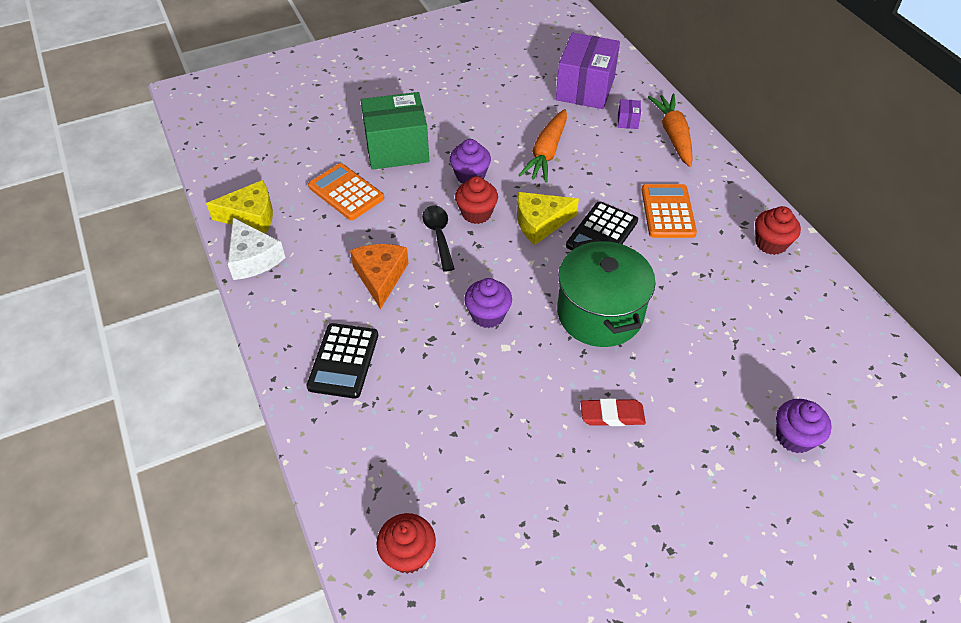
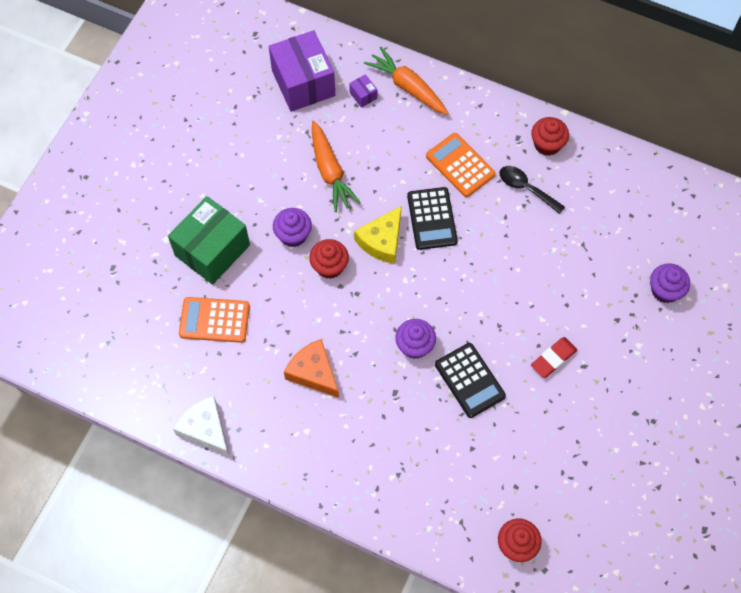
camera: 40 degrees left, 15 degrees up
yellow cheese [206,180,273,234] -> none
white cheese [228,218,286,280] -> white cheese turned 150 degrees counterclockwise [173,396,230,457]
black calculator [307,323,378,399] -> black calculator moved to [435,343,506,418]
black spoon [422,205,455,272] -> black spoon moved to [500,166,565,214]
green pot [557,238,655,347] -> none

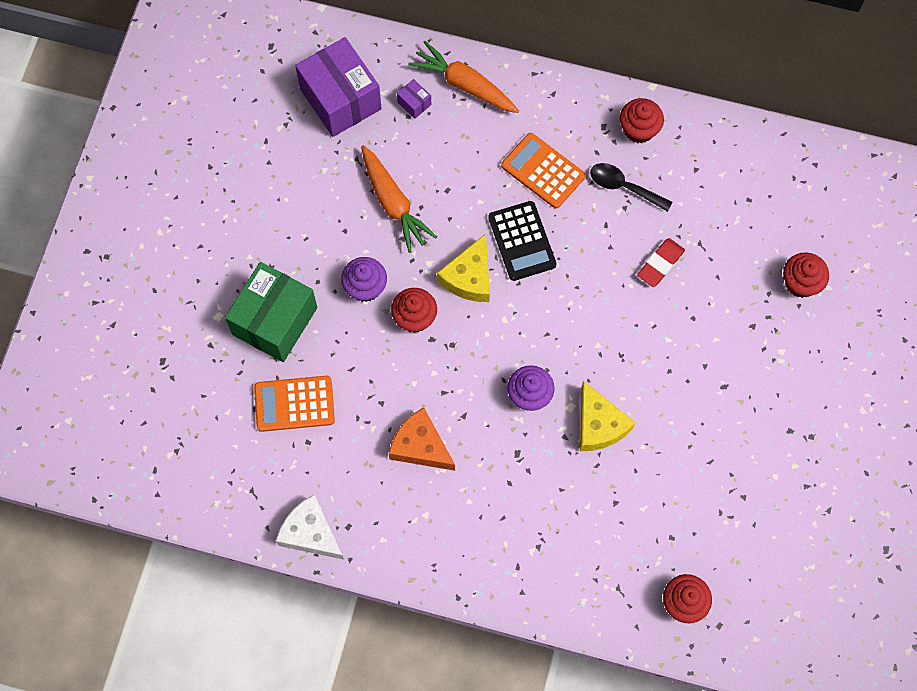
camera: 10 degrees left, 5 degrees up
black calculator [435,343,506,418] -> yellow cheese [580,381,635,451]
red eraser [531,337,577,378] -> red eraser moved to [637,238,685,287]
purple cupcake [650,263,690,303] -> red cupcake [783,252,829,298]

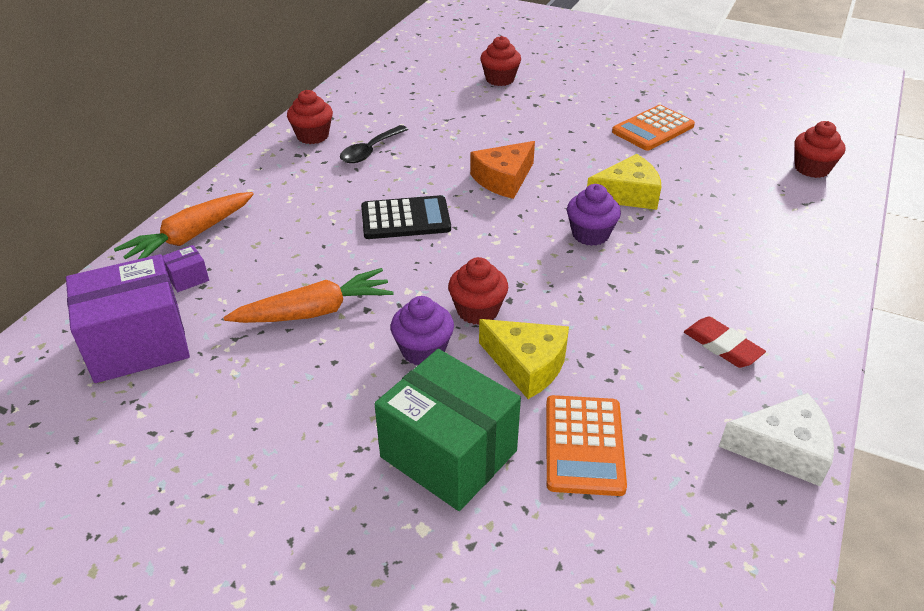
camera: 80 degrees left, 30 degrees down
white cheese [276,495,344,560] -> white cheese turned 135 degrees counterclockwise [719,393,834,487]
orange cheese [389,407,455,471] -> orange cheese moved to [470,141,535,199]
yellow cheese [437,234,490,302] -> yellow cheese moved to [479,319,569,399]
orange calculator [501,133,586,209] -> orange calculator moved to [612,105,695,151]
red eraser [637,238,685,287] -> red eraser moved to [684,317,766,368]

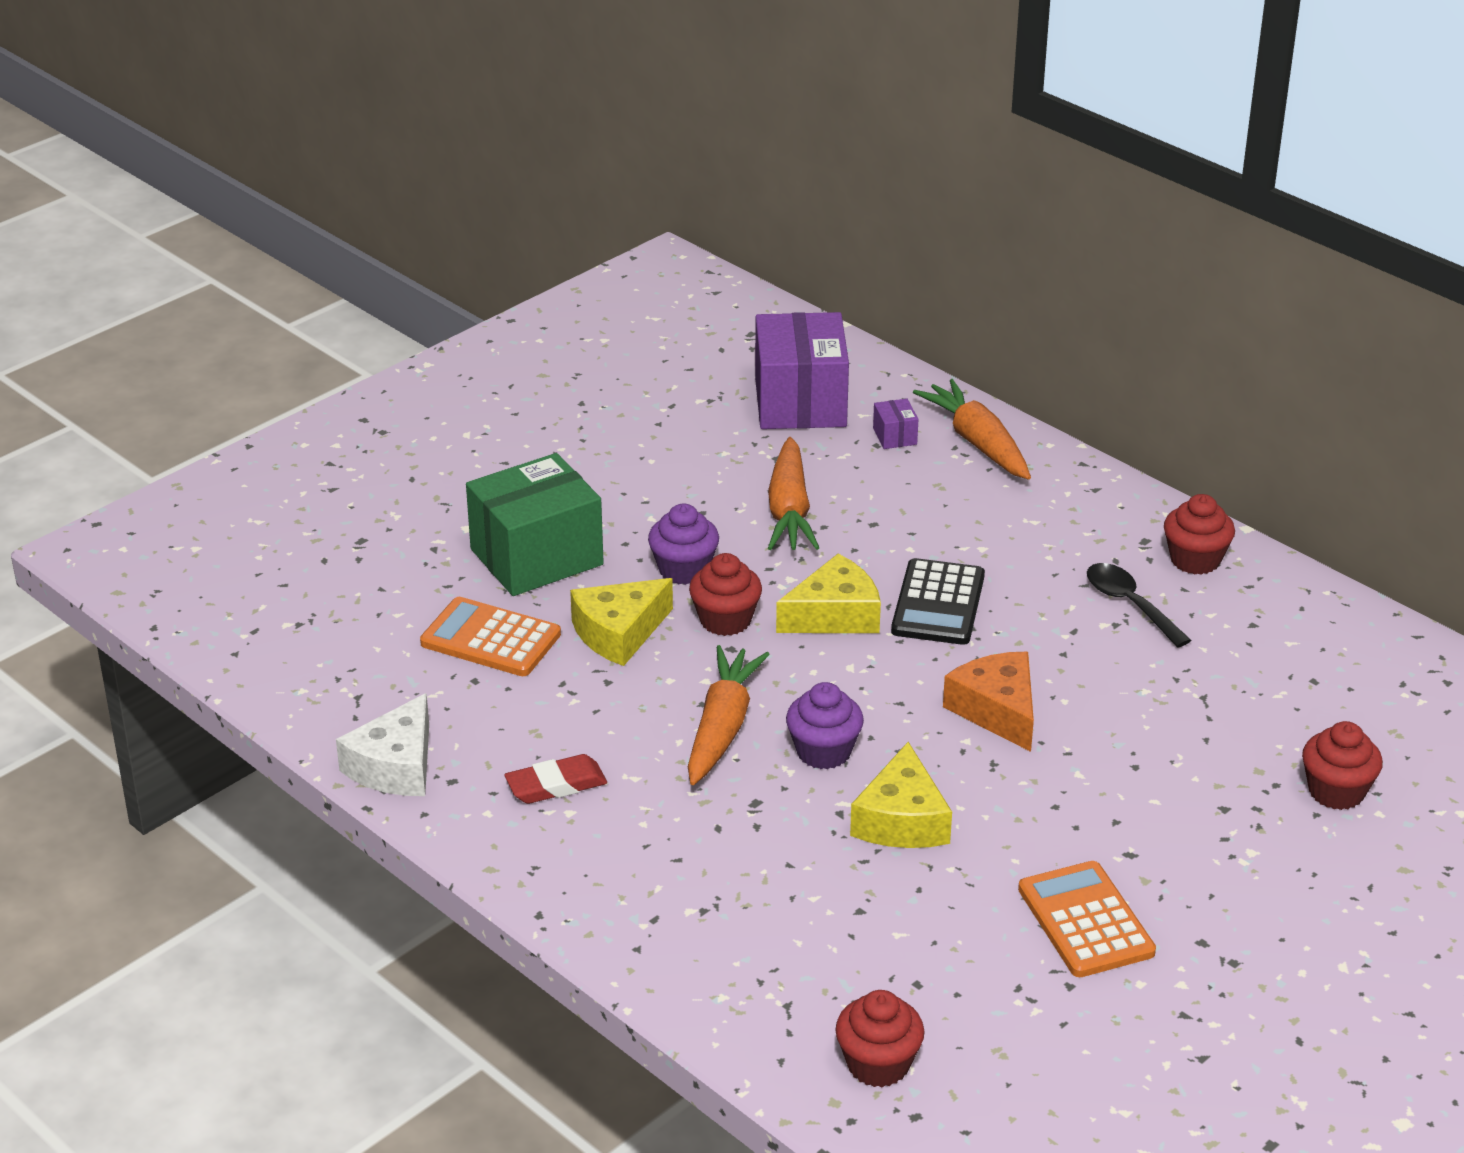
camera: 110 degrees right, 5 degrees down
none -> orange carrot [688,645,770,785]
none -> yellow cheese [776,554,881,633]

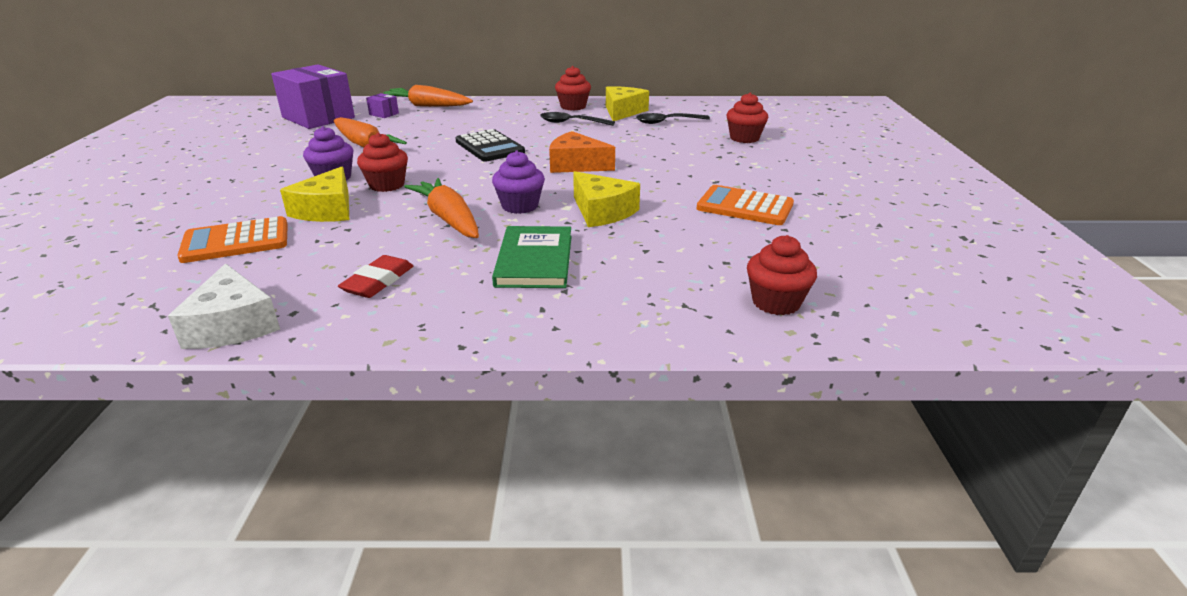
camera: 45 degrees left, 5 degrees down
green box [466,453,604,596] -> none
yellow cheese [776,554,881,633] -> yellow cheese moved to [606,86,649,121]
none -> green book [492,226,572,288]
none -> black spoon [636,113,710,124]

